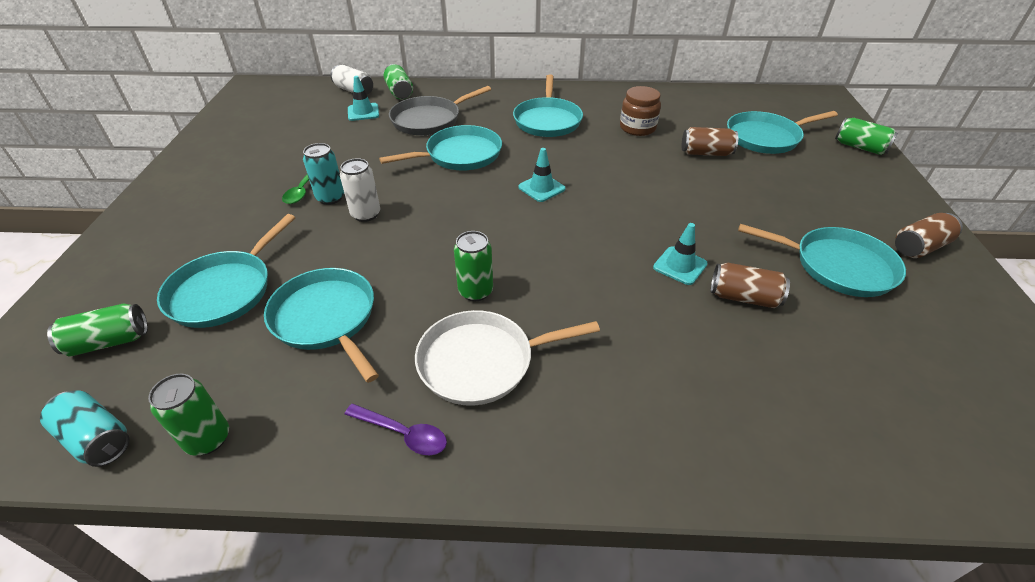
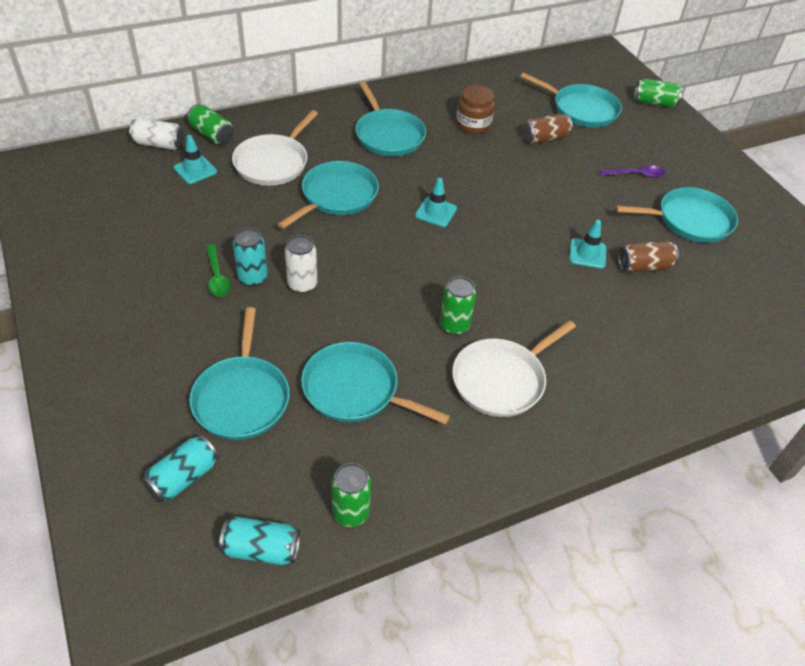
camera: 30 degrees left, 5 degrees up
green can [47,303,148,357] -> turquoise can [142,435,219,503]
purple spoon [344,404,447,455] -> purple spoon moved to [600,165,665,178]
grey pan [389,86,491,135] -> white pan [232,110,318,186]
turquoise pan [727,111,838,154] -> turquoise pan turned 105 degrees counterclockwise [520,72,622,128]
brown can [895,213,963,258] -> none

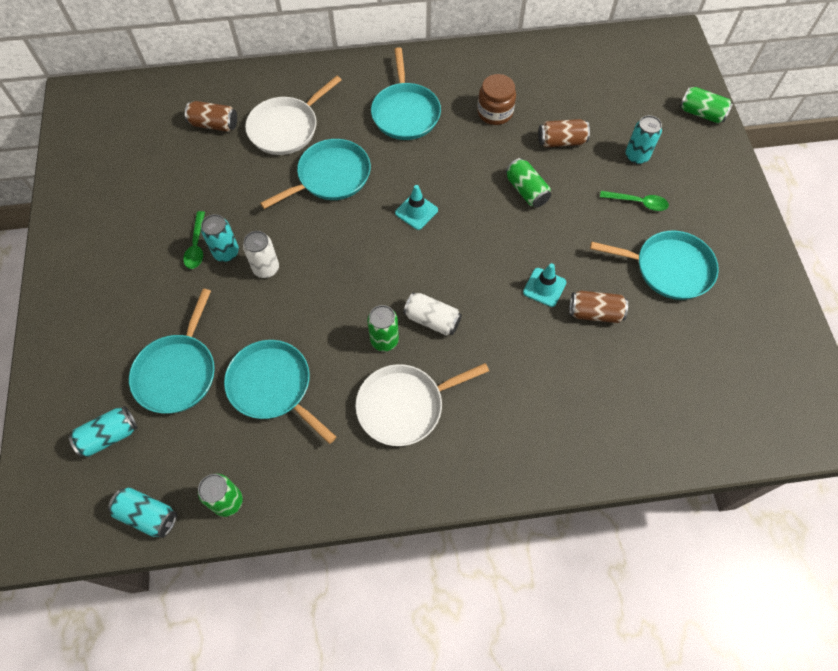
camera: 20 degrees right, 15 degrees up
white can [129,118,184,150] -> white can moved to [403,292,462,336]
turquoise traffic cone [174,135,217,184] -> brown can [185,101,237,132]
green can [187,104,234,144] -> green can moved to [505,158,551,208]
turquoise pan [520,72,622,128] -> none
purple spoon [600,165,665,178] -> green spoon [600,191,669,211]
none -> turquoise can [626,115,662,164]

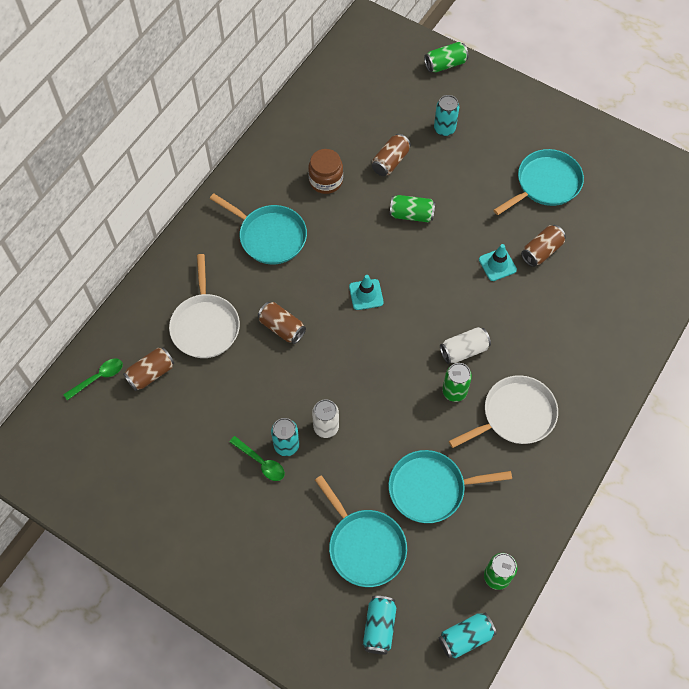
camera: 50 degrees left, 0 degrees up
turquoise pan [260,139,371,209] -> brown can [258,302,306,344]
white pan [355,363,489,446] -> white pan turned 135 degrees counterclockwise [449,375,558,448]
green spoon [600,191,669,211] -> green spoon moved to [63,359,123,400]

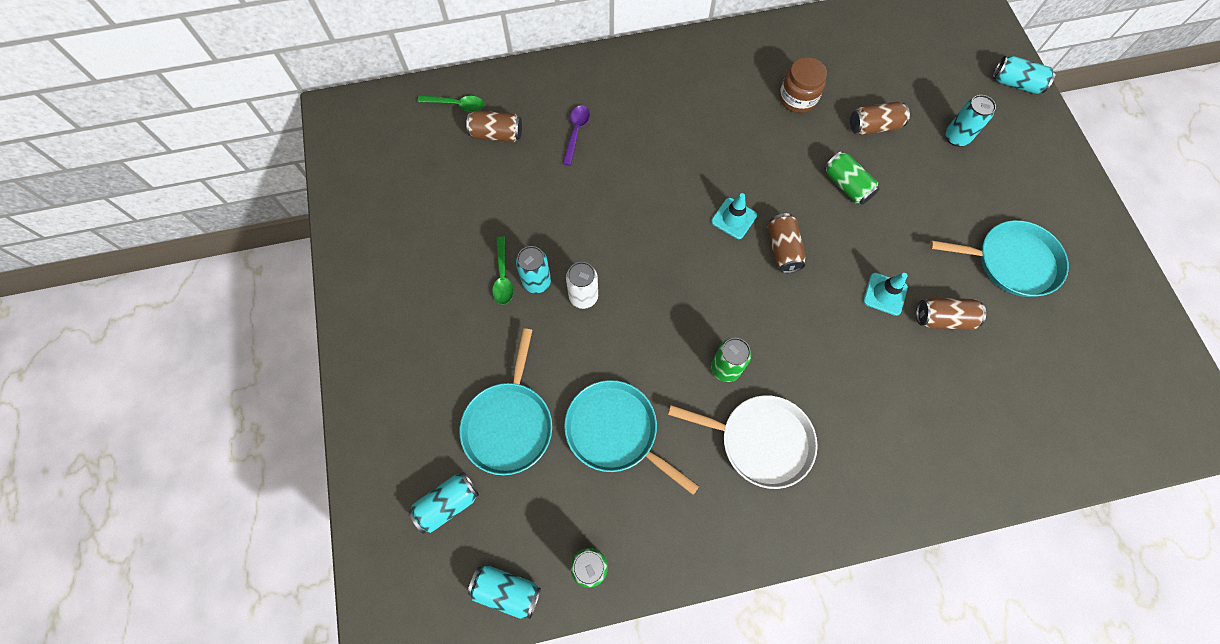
camera: 45 degrees right, 5 degrees up
white pan [169,254,240,358] -> purple spoon [562,105,590,166]
turquoise pan [210,193,307,264] -> none
brown can [258,302,306,344] -> brown can moved to [768,213,806,273]
green can [424,42,469,72] -> turquoise can [993,56,1056,94]
white can [440,327,491,364] -> none

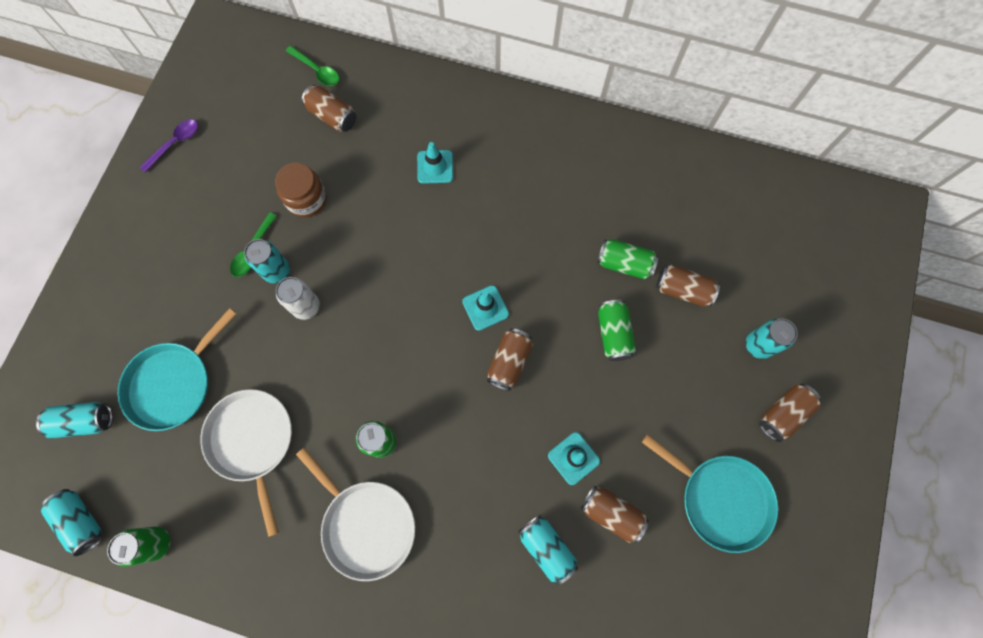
camera: 30 degrees right, 5 degrees up
purple spoon [562,105,590,166] -> purple spoon moved to [140,119,198,173]
turquoise pan [564,380,699,495] -> white pan [200,389,292,537]
brown jar [779,57,827,113] -> brown jar moved to [275,163,327,218]
turquoise can [993,56,1056,94] -> turquoise can moved to [518,515,578,585]
none -> turquoise traffic cone [417,142,453,184]
none -> green can [597,239,659,280]
none -> brown can [759,384,821,442]

